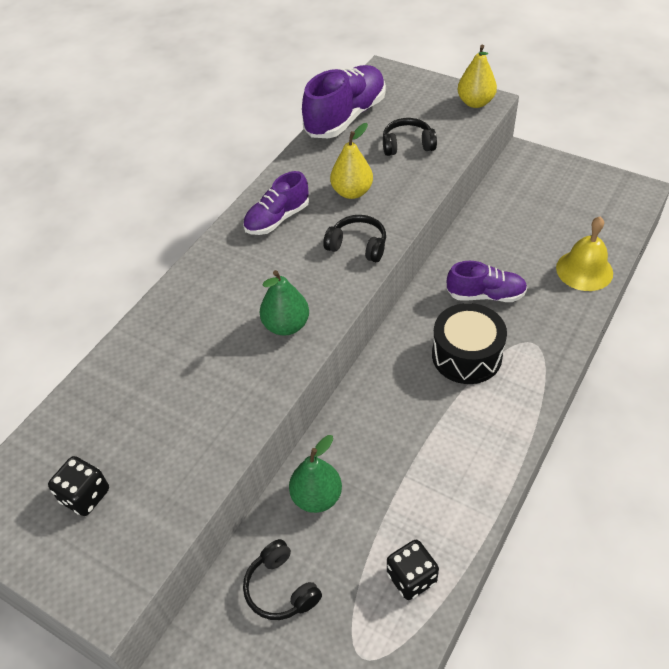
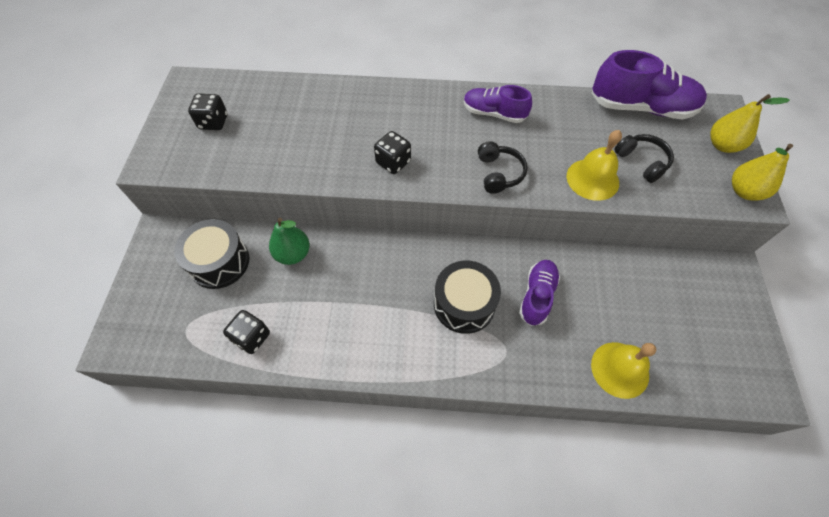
camera: 60 degrees right, 10 degrees up
black headphones [243,539,322,620] -> black drum [174,219,249,289]
green pear [260,270,309,336] -> black dice [374,131,411,174]
yellow pear [330,123,373,199] -> yellow pear moved to [710,94,790,153]
purple shoe [447,261,527,302] -> purple shoe turned 135 degrees counterclockwise [519,260,560,326]
none -> yellow bell [567,130,622,201]

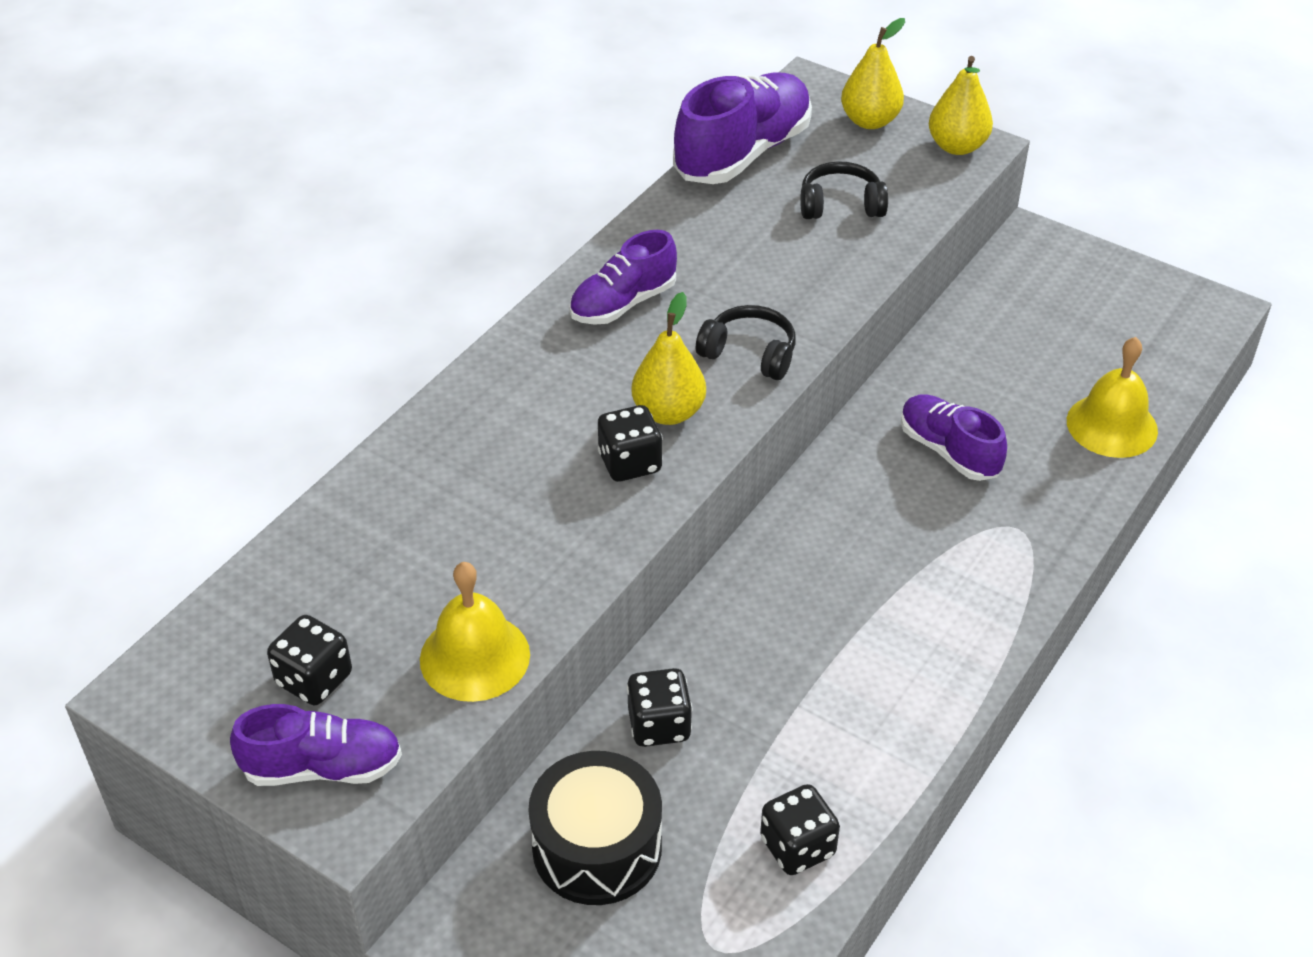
camera: 60 degrees left, 15 degrees down
green pear [269,218,310,265] -> black dice [627,668,693,747]
black drum [434,261,501,334] -> none
yellow bell [567,130,622,201] -> yellow bell moved to [420,562,530,702]
none -> purple shoe [230,704,402,786]
none -> yellow pear [631,292,706,425]

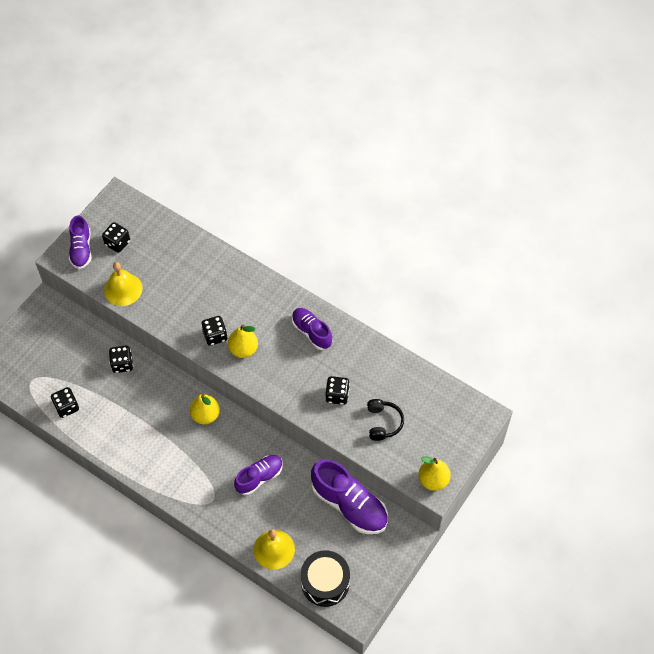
camera: 90 degrees right, 15 degrees up
black drum [528,751,662,905] -> black drum moved to [301,550,350,607]
purple shoe [673,73,812,184] -> purple shoe moved to [311,459,388,534]
black headphones [696,305,796,380] -> none
yellow pear [841,18,905,129] -> yellow pear moved to [189,394,220,424]
none -> black dice [325,376,350,405]

